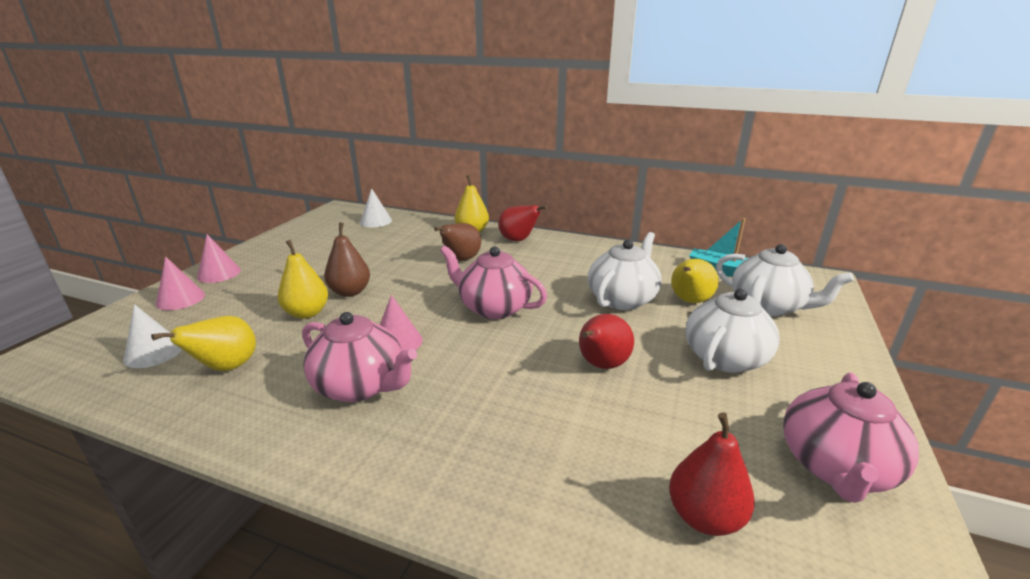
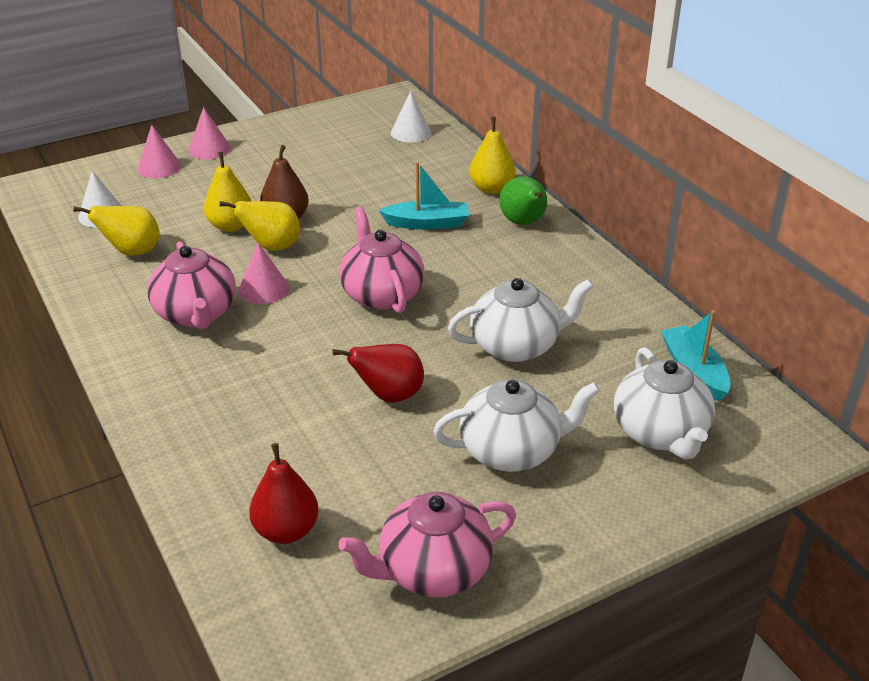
camera: 40 degrees right, 10 degrees up
brown pear [434,223,481,261] -> turquoise boat [378,162,469,230]
red pear [499,205,548,241] -> green pear [499,176,547,225]
yellow pear [671,259,719,303] -> yellow pear moved to [220,201,300,251]

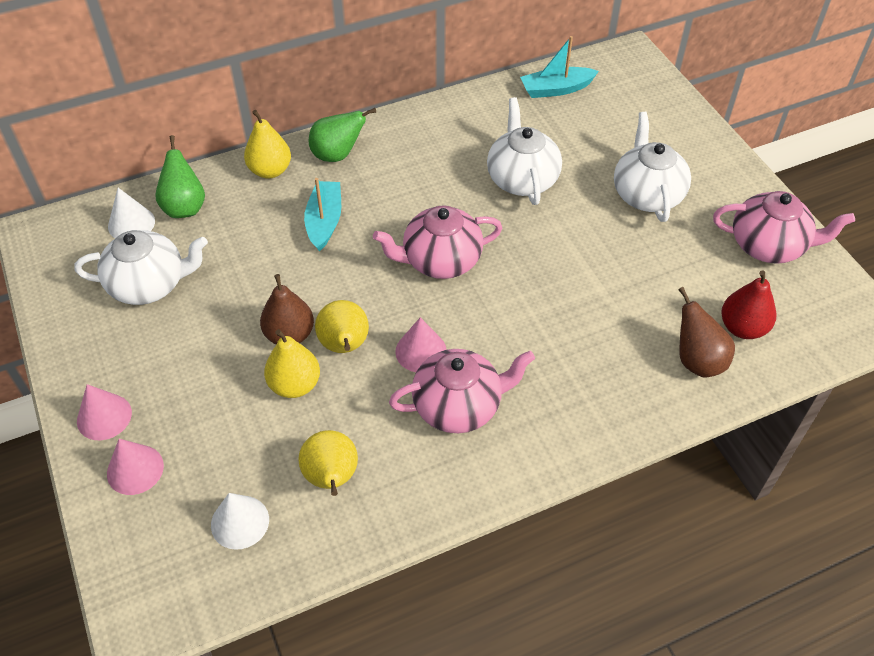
camera: 85 degrees left, 15 degrees up
red pear [332,344,424,402] -> none
pink teapot [338,492,516,598] -> pink teapot turned 60 degrees counterclockwise [713,191,855,264]
white teapot [614,347,715,459] -> white teapot moved to [74,230,208,305]
none -> green pear [155,135,205,218]
none -> brown pear [678,287,735,378]

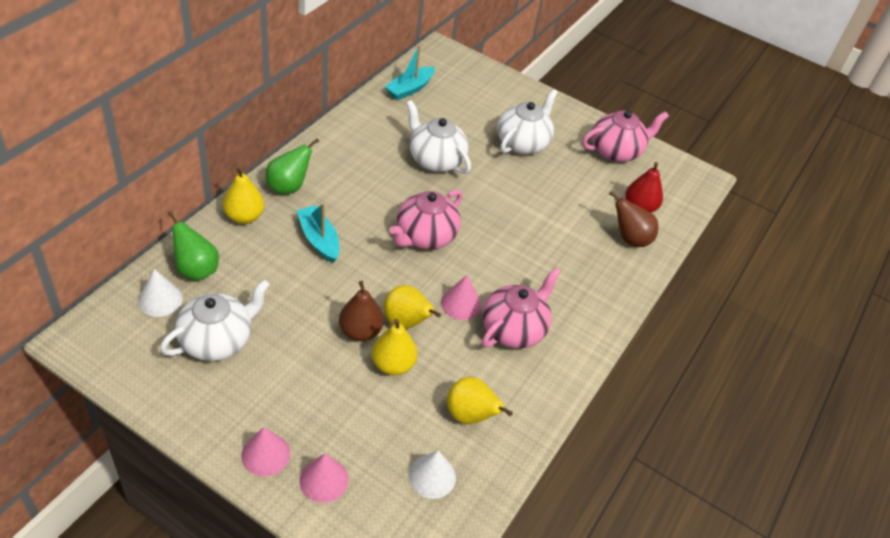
camera: 40 degrees left, 5 degrees down
white teapot [614,112,691,222] -> white teapot turned 75 degrees clockwise [497,89,558,154]

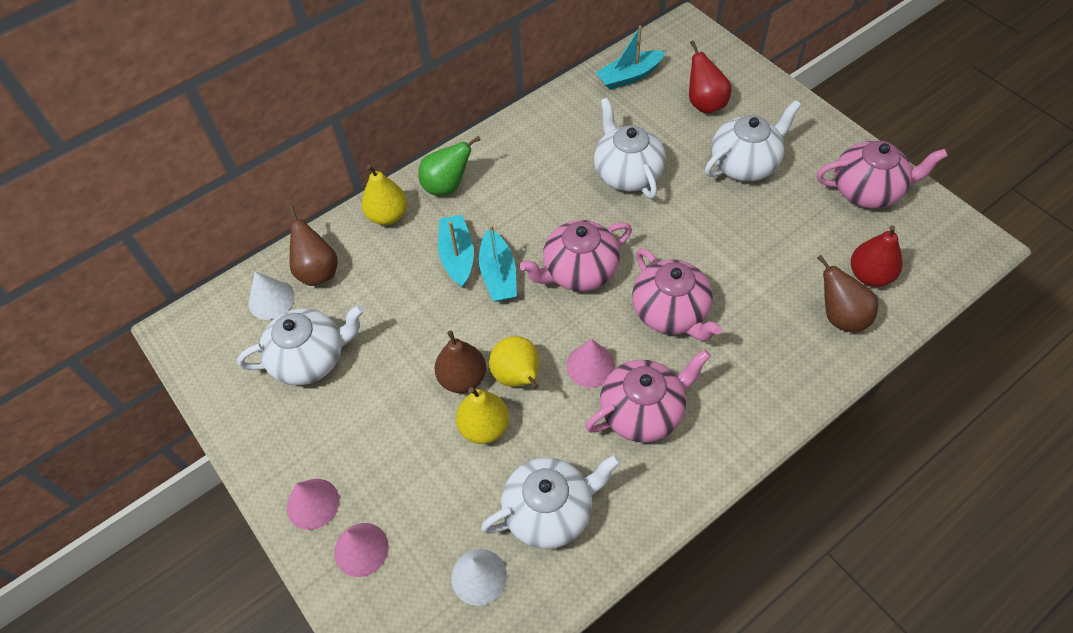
camera: 30 degrees right, 10 degrees up
green pear [168,211,219,281] -> brown pear [289,206,338,286]
yellow pear [447,377,513,424] -> white teapot [481,455,621,549]
none -> turquoise boat [479,225,517,302]
none -> pink teapot [632,249,722,341]
none -> red pear [689,40,732,113]

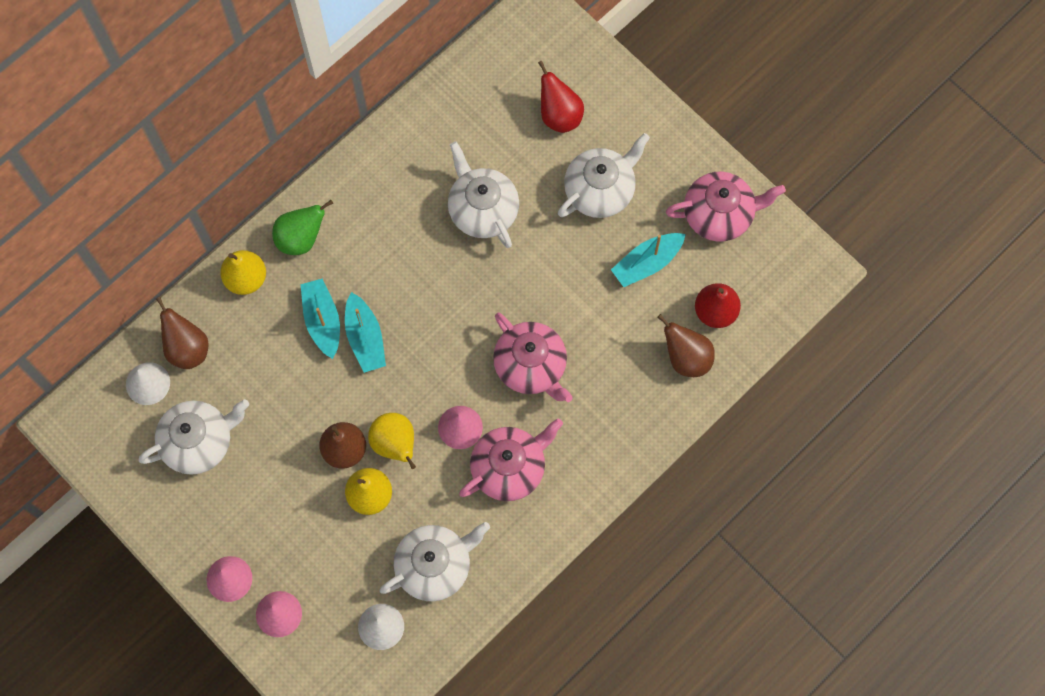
camera: 10 degrees left, 15 degrees up
pink teapot [520,220,632,291] -> none
turquoise boat [595,26,665,90] -> turquoise boat moved to [611,233,686,287]

